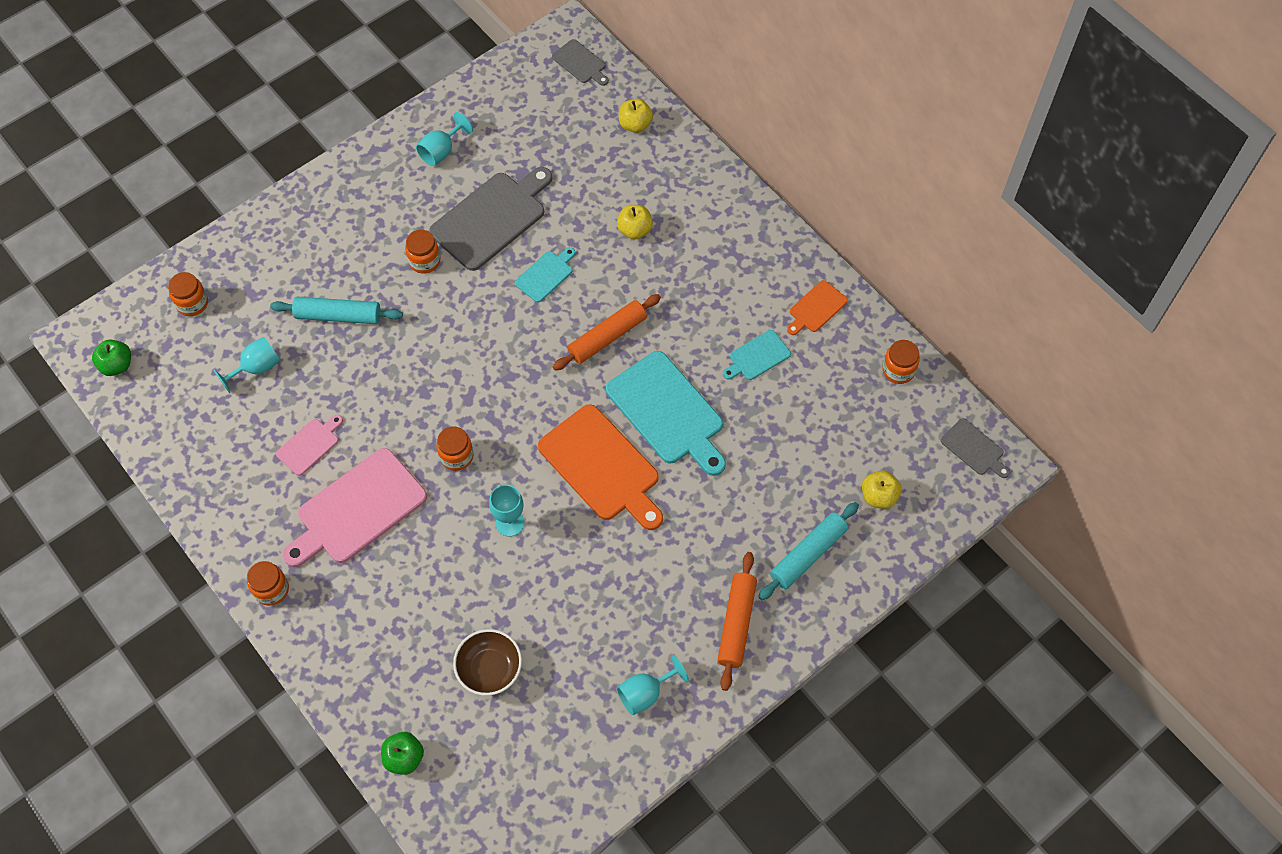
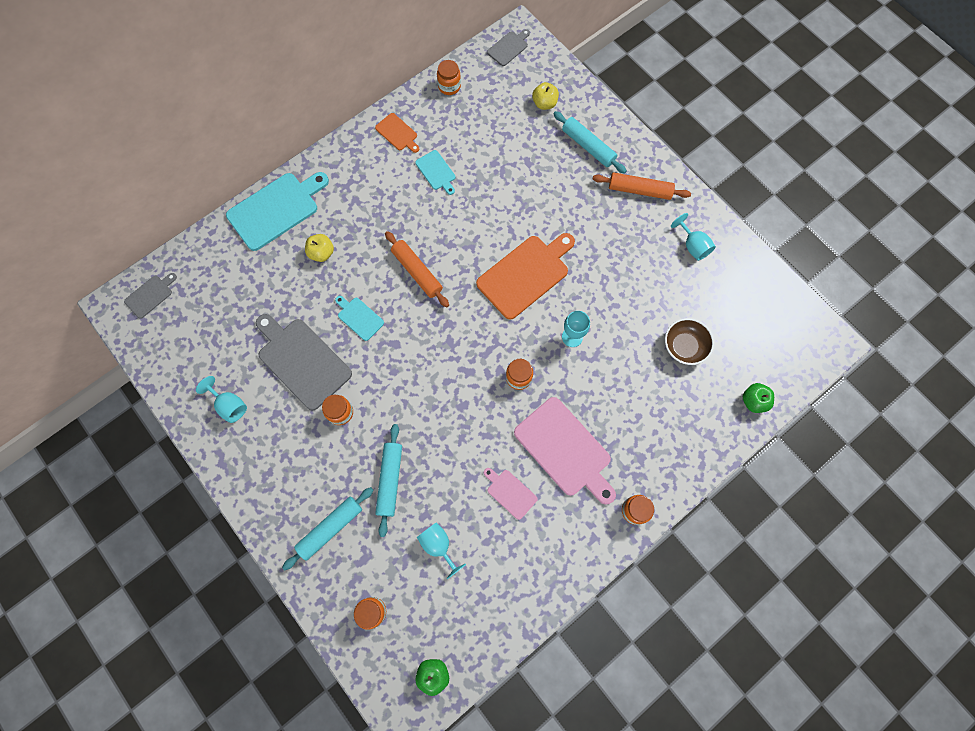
camera: 90 degrees left, 10 degrees up
turquoise cutting board [606,351,726,476] -> turquoise cutting board moved to [226,172,329,251]
yellow apple [619,99,653,133] -> none
none -> turquoise rolling pin [282,487,373,570]

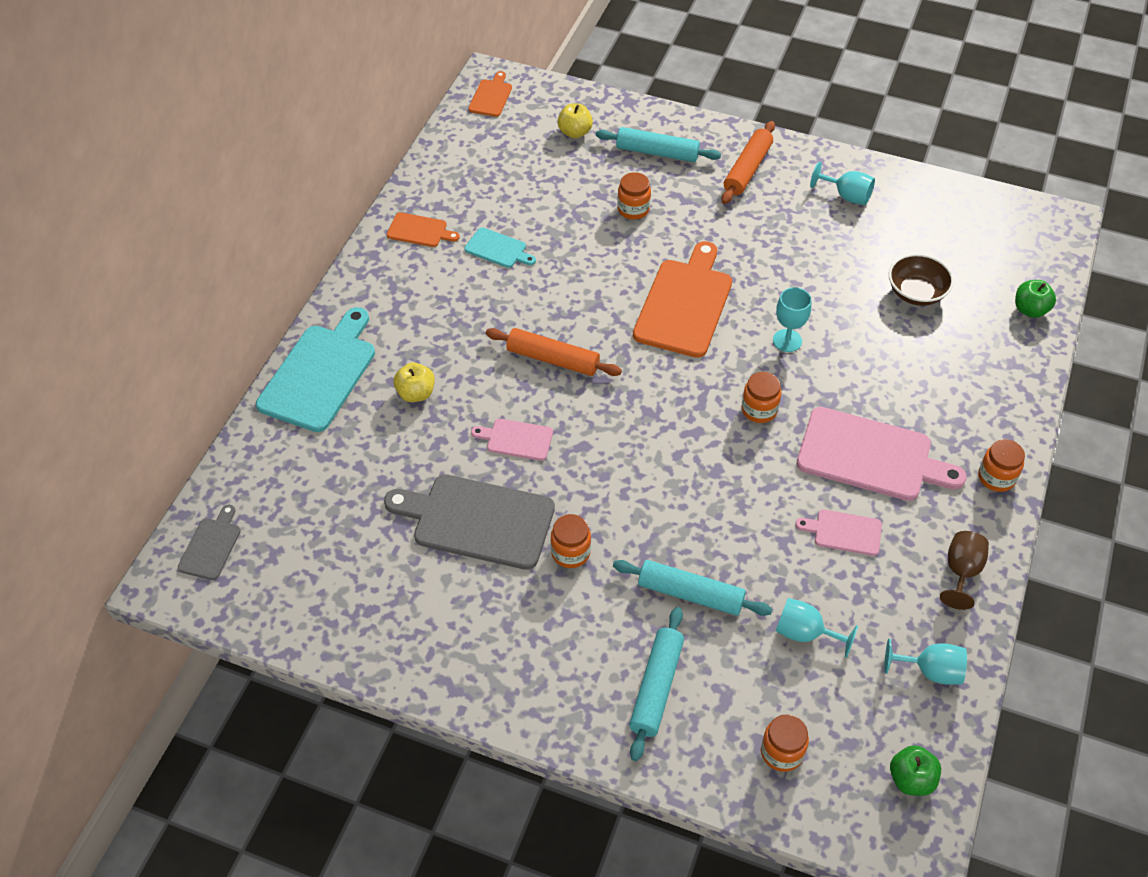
camera: 30 degrees left, 20 degrees down
turquoise goblet [196,376,247,423] -> turquoise goblet moved to [884,639,967,685]
turquoise cutting board [335,296,384,341] -> pink cutting board [471,419,553,461]
turquoise rolling pin [375,424,402,537] -> turquoise rolling pin turned 45 degrees counterclockwise [613,560,772,616]
orange jar [437,60,461,95] -> orange jar moved to [617,172,651,220]
grey cutting board [487,29,530,66] -> orange cutting board [468,71,512,117]
orange rolling pin [593,172,691,200] -> orange rolling pin turned 45 degrees counterclockwise [721,121,775,204]
none -> brown goblet [940,531,989,610]

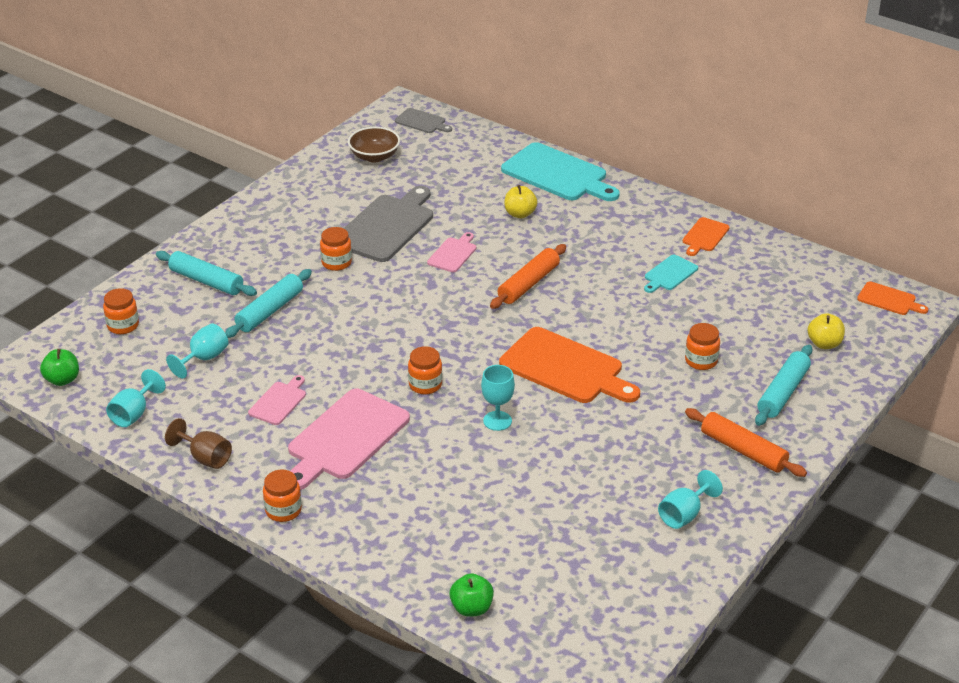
camera: 105 degrees right, 15 degrees down
brown bowl [889,254,954,306] -> brown bowl moved to [348,127,400,162]

